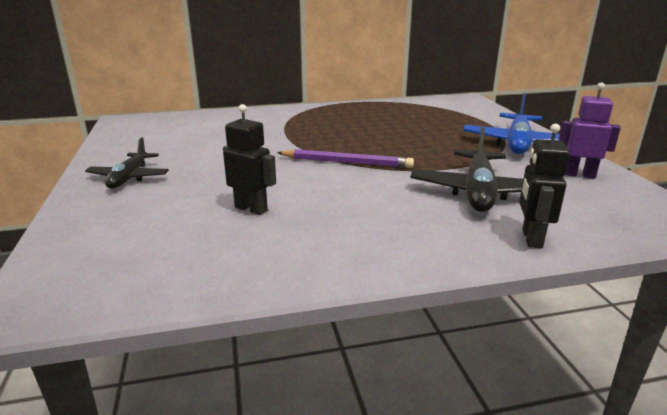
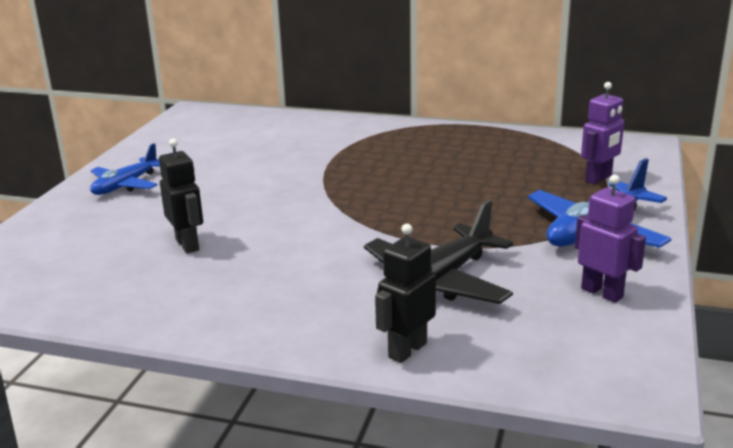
camera: 30 degrees right, 0 degrees up
black plane [85,137,169,189] -> blue plane [90,143,160,195]
purple pencil [277,149,414,168] -> none
none -> purple robot [581,82,625,185]

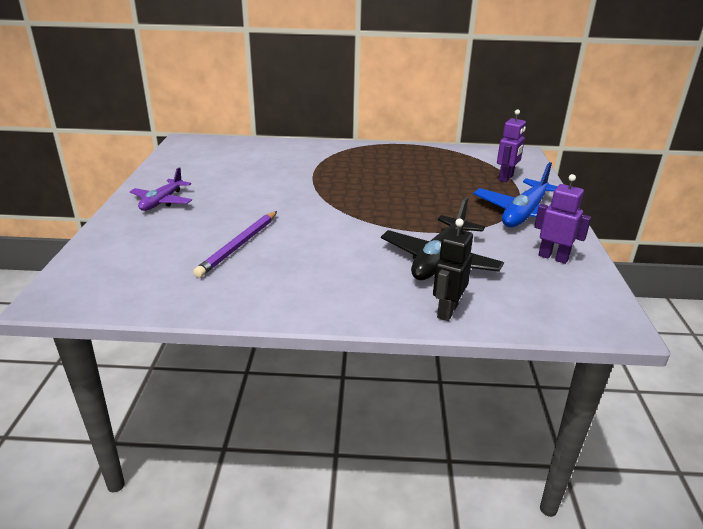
camera: 15 degrees left, 5 degrees up
blue plane [90,143,160,195] -> purple plane [130,167,192,211]
black robot [159,139,203,253] -> purple pencil [193,211,277,278]

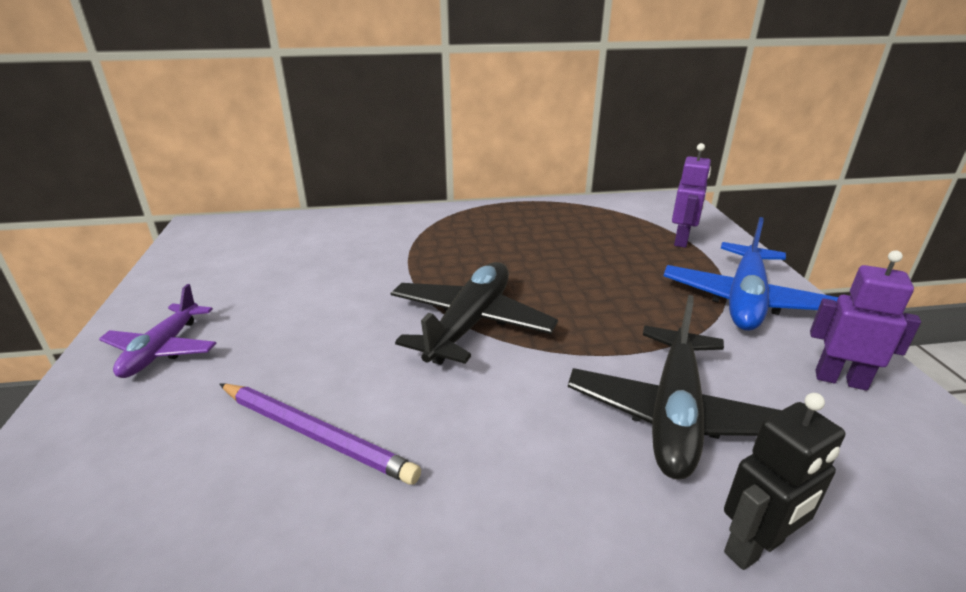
camera: 10 degrees left, 0 degrees up
purple pencil [193,211,277,278] -> purple pencil turned 75 degrees counterclockwise [220,384,421,485]
black robot [433,219,473,321] -> black robot turned 135 degrees counterclockwise [724,393,845,570]
none -> black plane [391,262,558,365]

